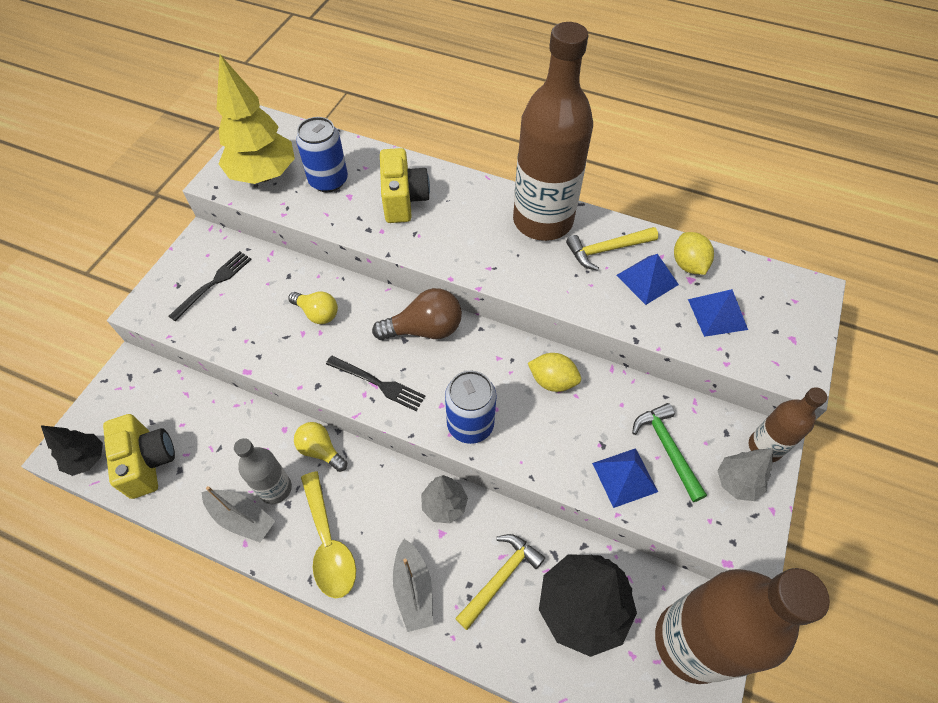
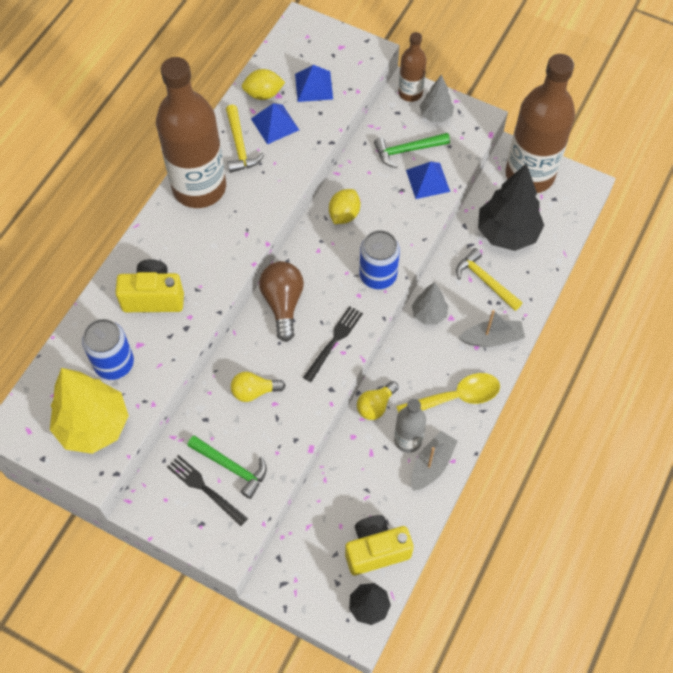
camera: 85 degrees left, 5 degrees up
yellow light bulb [288,292,338,324] -> yellow light bulb turned 135 degrees counterclockwise [231,372,286,402]
none -> green hammer [187,435,267,499]

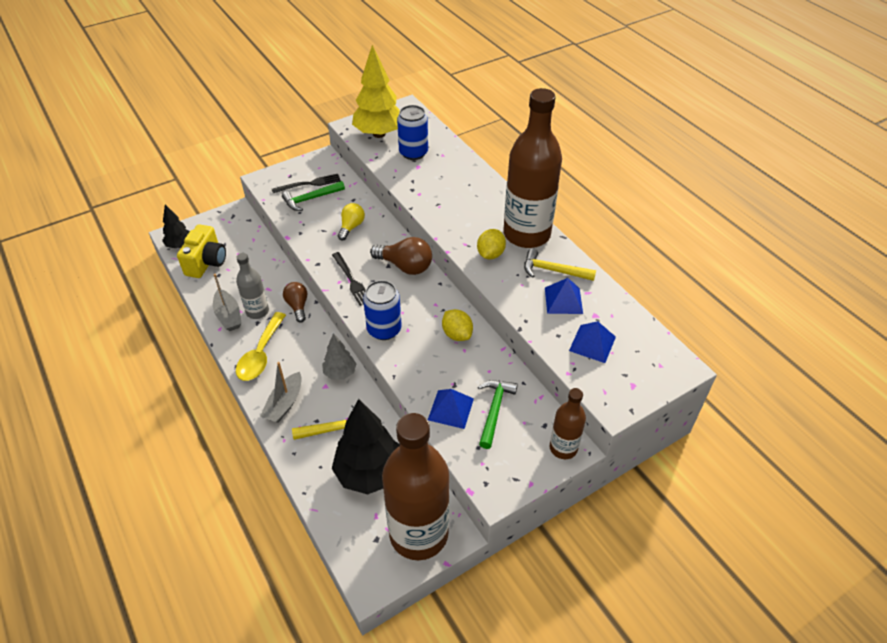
camera: 120 degrees right, 15 degrees down
yellow camera [115,259,184,312] -> none
yellow lemon [242,69,285,100] -> yellow lemon moved to [477,229,506,259]
yellow light bulb [357,381,398,420] -> brown light bulb [283,282,307,323]
grey tree [420,74,454,122] -> none

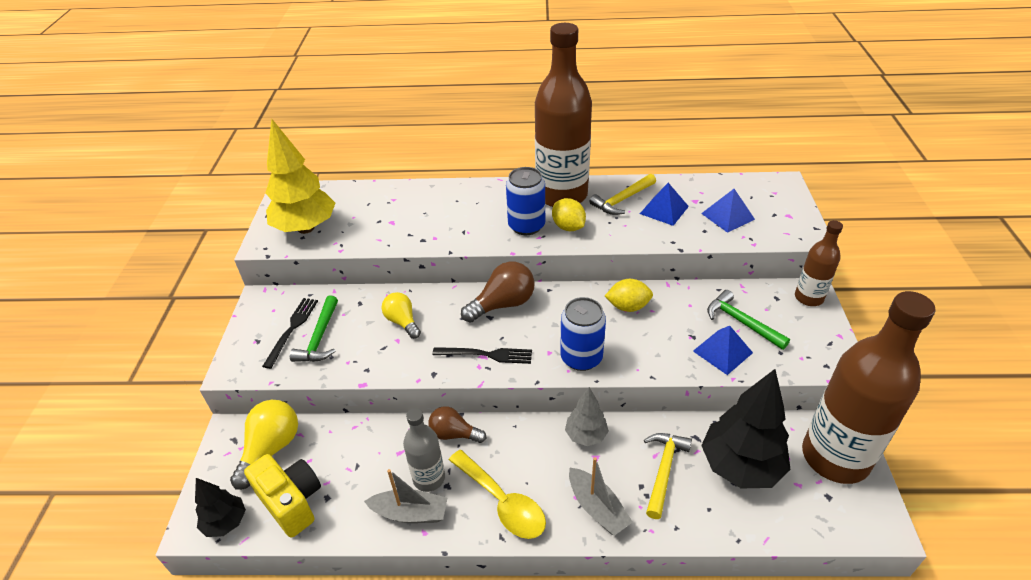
camera: 55 degrees left, 5 degrees down
blue can [397,105,428,160] -> blue can moved to [506,167,545,235]
none -> yellow light bulb [230,400,298,490]

